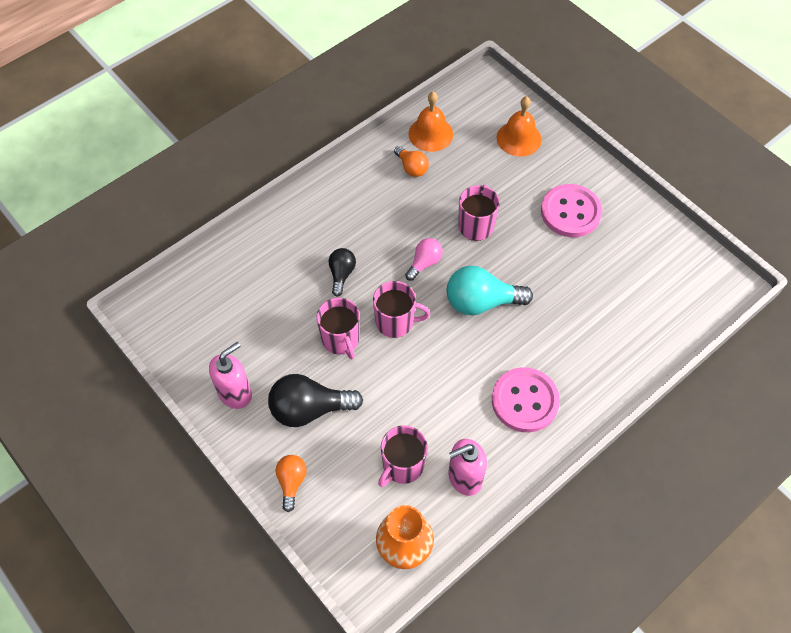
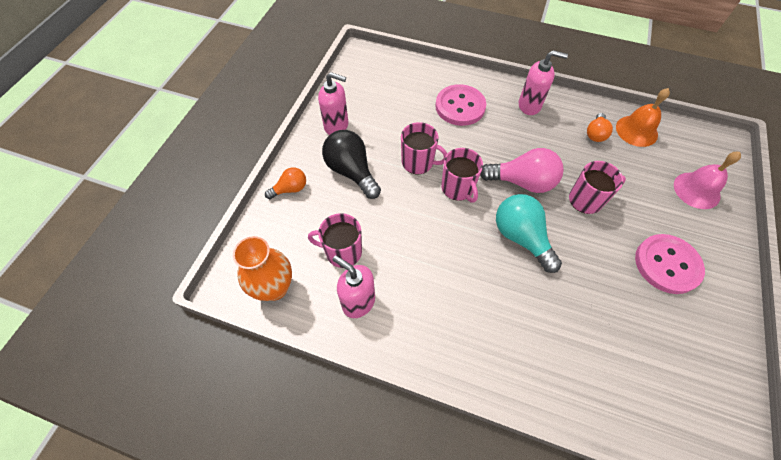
camera: 60 degrees right, 0 degrees up
pink mug [316,298,360,359] -> pink mug turned 105 degrees counterclockwise [401,122,447,174]
black light bulb [329,248,356,297] -> none
pink light bulb [405,238,443,281] -> pink light bulb [480,148,564,193], size x1.76
pink button [492,367,560,432] -> pink button moved to [435,84,486,126]
orange bell [497,96,542,156] -> pink bell [674,152,741,209]
none -> pink soap dispenser [519,50,568,115]

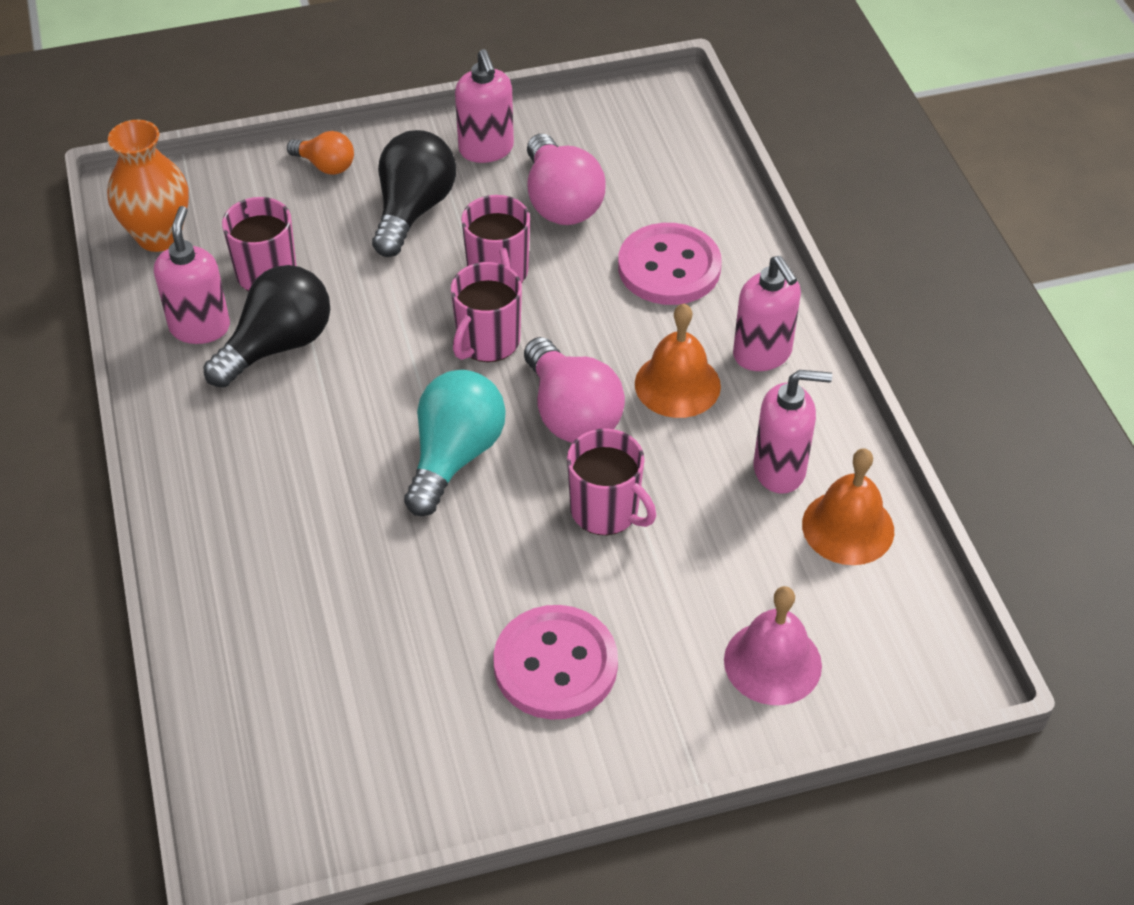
camera: 55 degrees right, 10 degrees down
orange light bulb [587,113,613,142] -> pink soap dispenser [754,370,832,494]
none -> black light bulb [203,265,330,388]
none -> pink light bulb [527,134,606,225]
none -> orange bell [635,304,721,418]

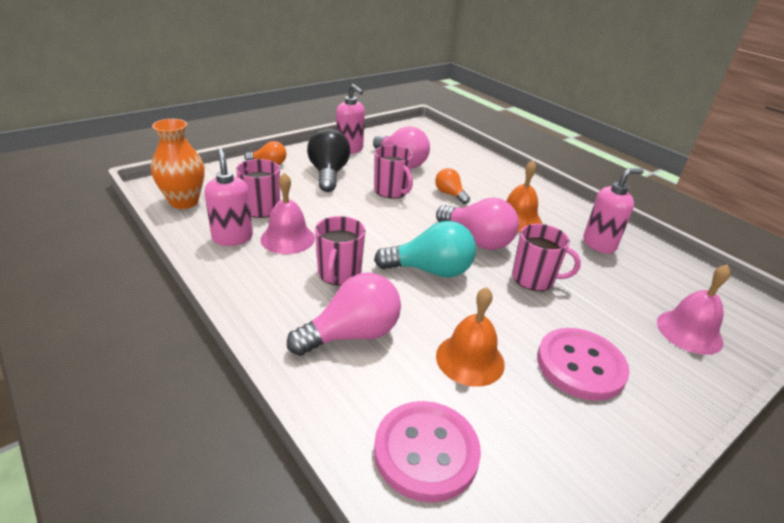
camera: 25 degrees left, 15 degrees down
black light bulb [203,265,330,388] -> pink bell [261,173,315,254]
turquoise light bulb [404,370,506,516] -> turquoise light bulb turned 90 degrees clockwise [374,221,476,278]
pink mug [451,262,522,362] -> pink mug moved to [315,216,365,286]
pink button [618,223,722,305] -> pink button moved to [374,401,481,503]
pink soap dispenser [733,256,801,371] -> none
orange bell [802,448,894,565] -> orange bell moved to [436,287,505,387]
none -> pink light bulb [287,272,401,356]
none -> orange light bulb [435,168,470,204]

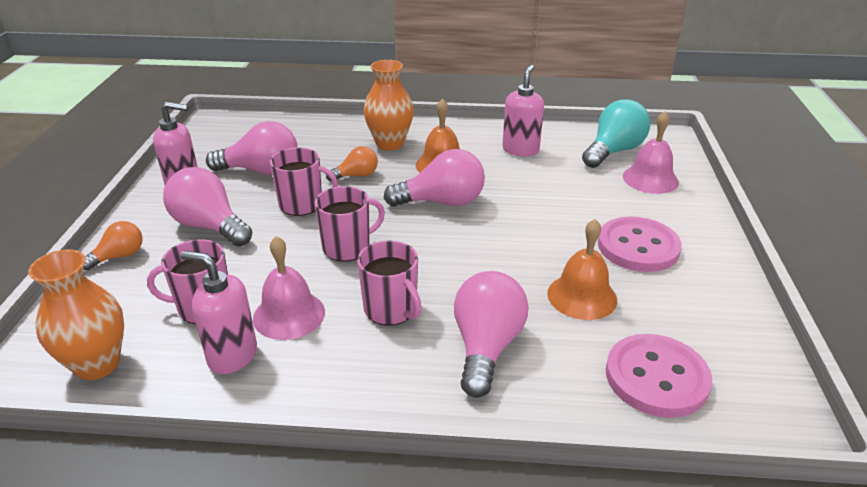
camera: 45 degrees left, 0 degrees up
black light bulb [307,128,350,192] -> pink light bulb [163,167,253,246]
turquoise light bulb [374,221,476,278] -> turquoise light bulb moved to [582,99,650,168]
orange light bulb [435,168,470,204] -> orange light bulb turned 150 degrees clockwise [326,146,378,182]
pink mug [512,224,581,291] -> pink mug moved to [315,186,385,262]
none -> orange vase [363,60,414,150]

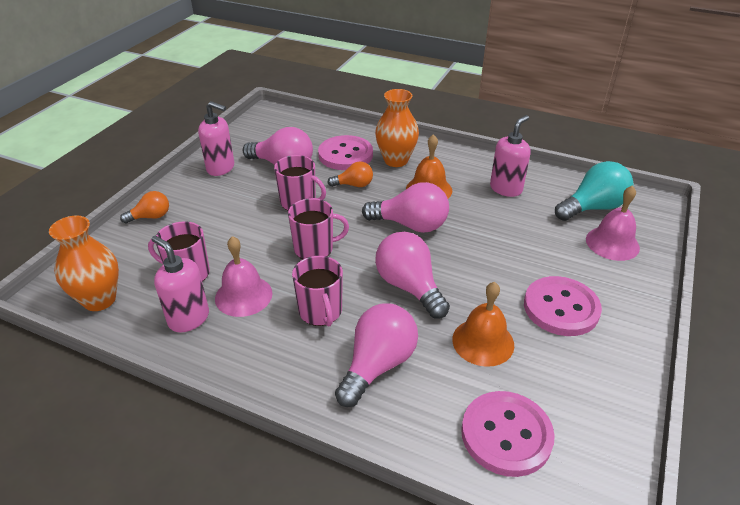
camera: 20 degrees right, 5 degrees up
pink light bulb [163,167,253,246] -> pink light bulb moved to [375,232,450,319]
none -> pink button [318,135,373,170]

